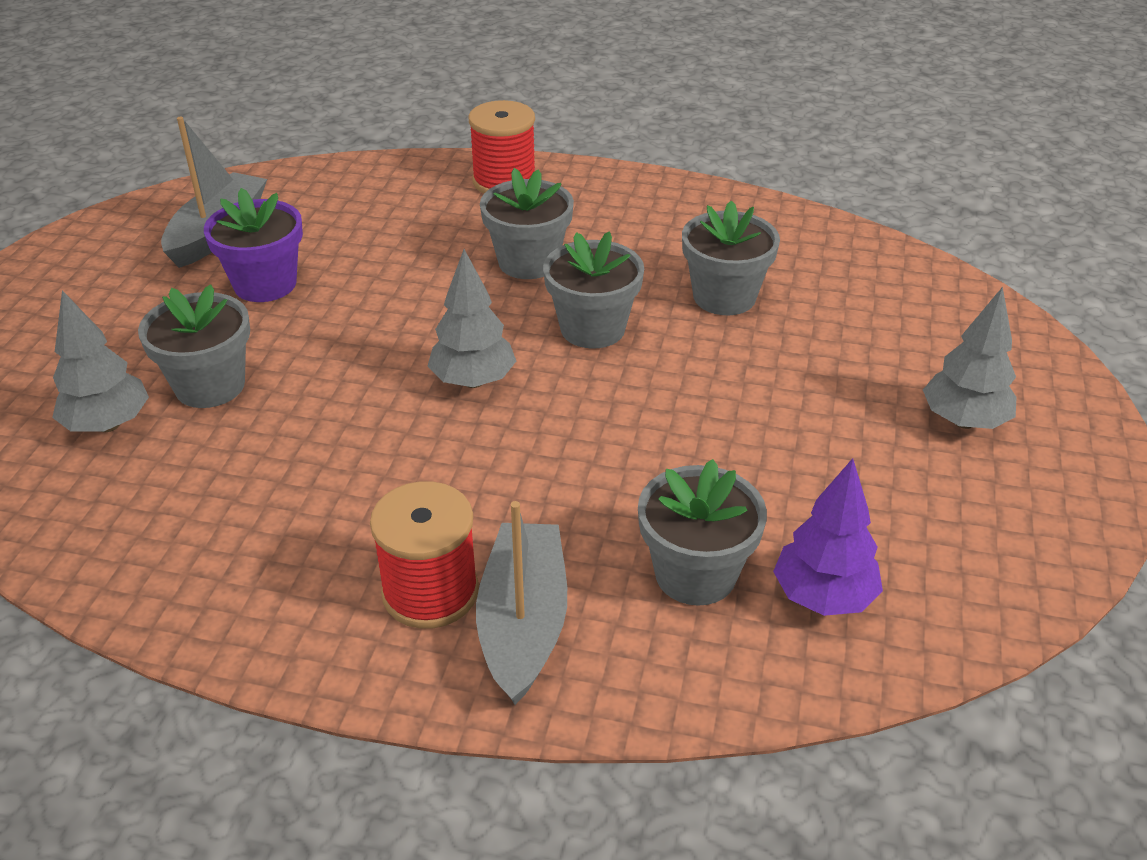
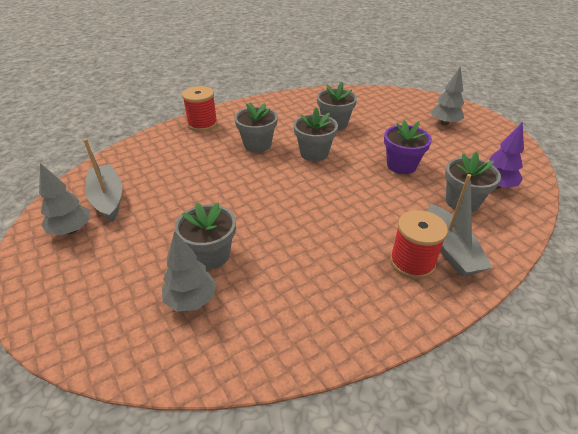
camera: 45 degrees left, 0 degrees up
purple flower pot [204,188,303,302] -> purple flower pot moved to [384,120,432,174]
grey tree [428,249,516,388] -> grey tree moved to [39,163,90,235]
grey boat [476,501,567,705] -> grey boat turned 150 degrees counterclockwise [428,174,493,276]

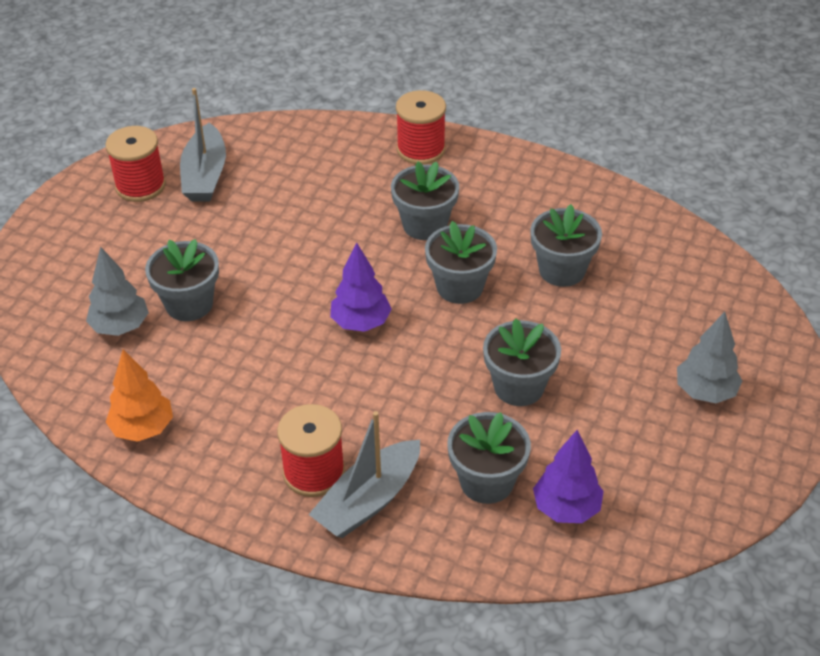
camera: 55 degrees right, 5 degrees up
grey tree [39,163,90,235] -> red spool [105,126,166,202]
grey boat [83,139,122,222] -> grey boat turned 150 degrees clockwise [180,88,226,202]
purple flower pot [384,120,432,174] -> grey flower pot [483,318,561,406]
none -> orange tree [106,350,173,442]
none -> purple tree [330,243,392,332]

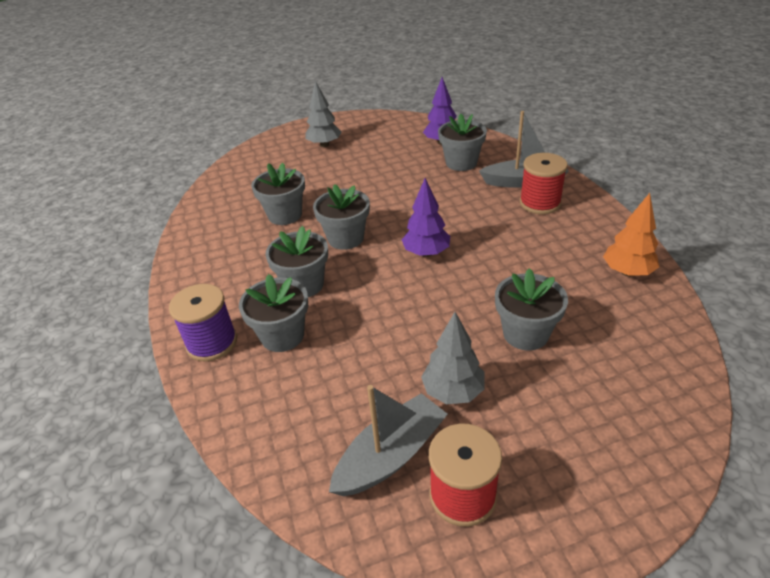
camera: 130 degrees left, 5 degrees down
grey tree [86,246,149,336] -> grey tree moved to [421,312,485,404]
red spool [396,90,446,165] -> purple spool [169,284,237,362]
grey flower pot [483,318,561,406] -> grey flower pot moved to [239,274,308,352]

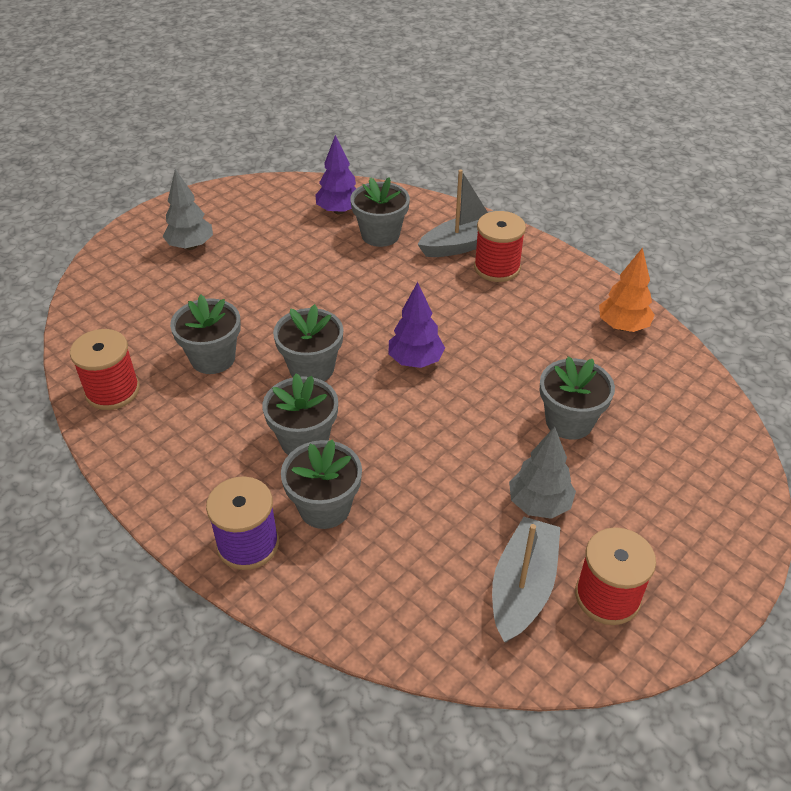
camera: 30 degrees left, 5 degrees up
none -> red spool [70,329,140,410]

